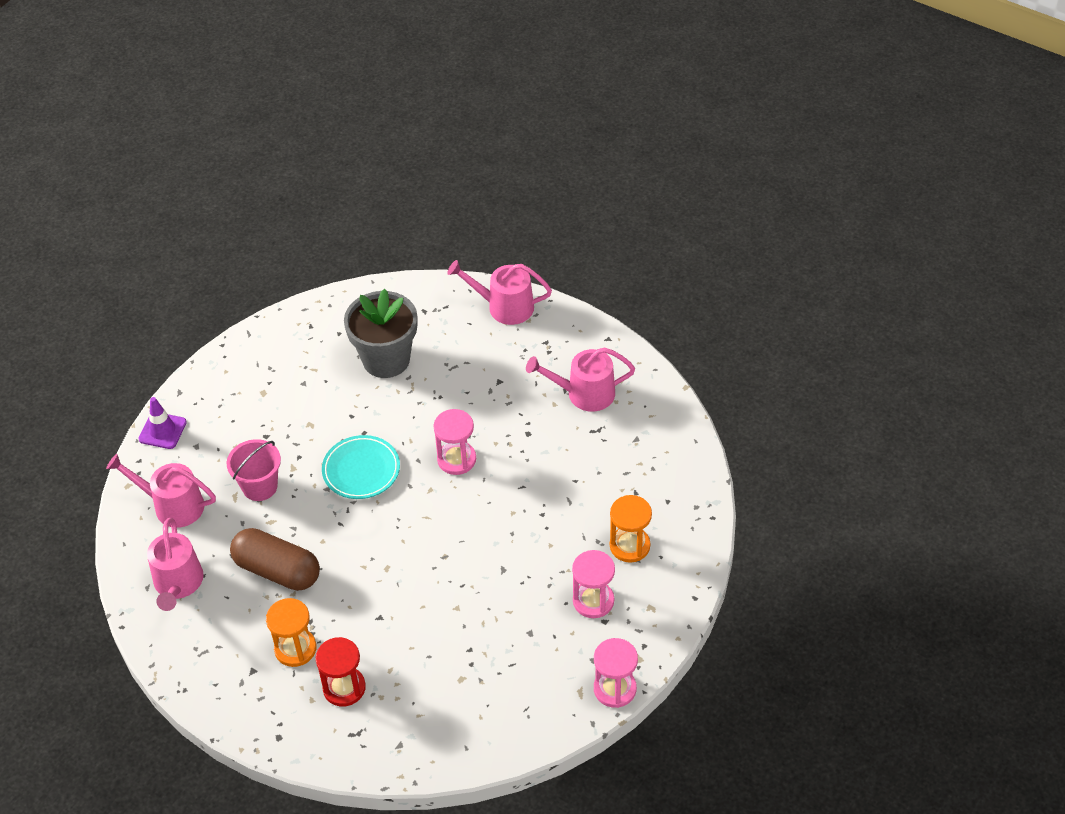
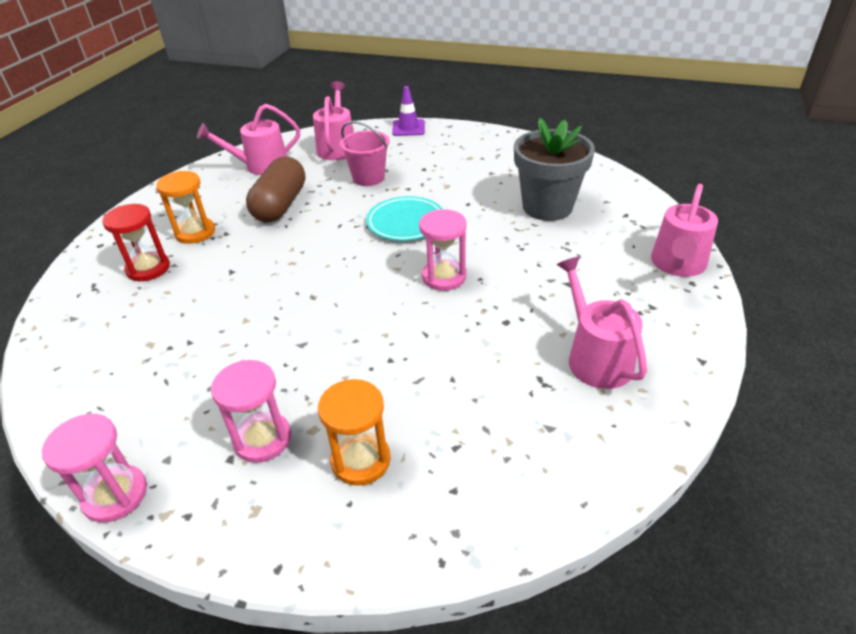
camera: 75 degrees right, 10 degrees down
pink watering can [447,260,552,325] -> pink watering can turned 150 degrees counterclockwise [651,184,718,277]

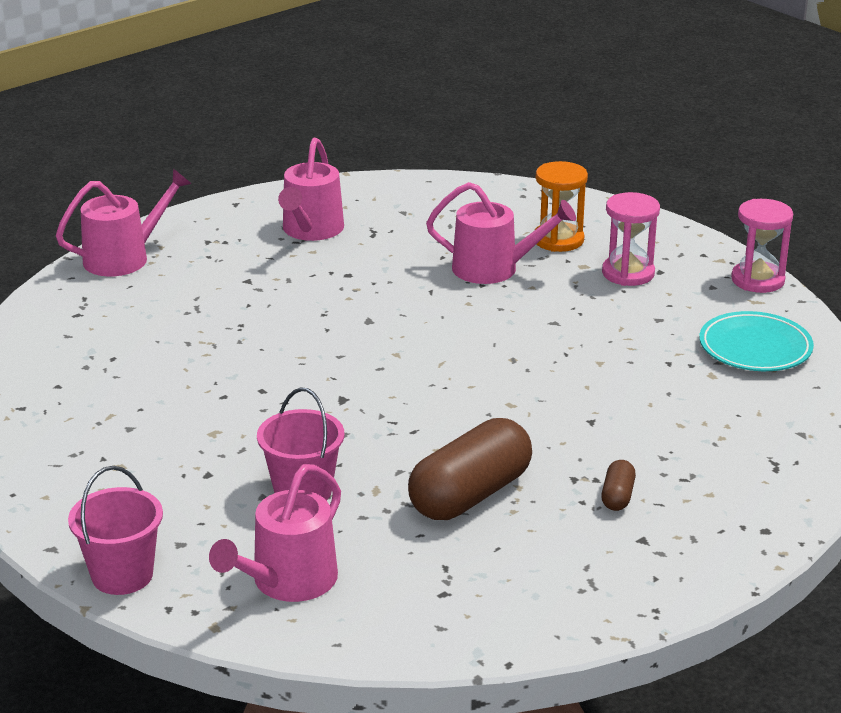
camera: 150 degrees left, 10 degrees down
red hourglass [102,204,170,281] -> none
orange hourglass [156,171,215,244] -> brown capsule [601,460,636,511]
pink watering can [197,104,300,175] -> pink watering can moved to [426,182,576,284]
turquoise plate [366,196,443,241] -> turquoise plate moved to [699,311,814,371]
purple traffic cone [392,86,425,136] -> pink bucket [68,466,163,595]
pink hourglass [419,209,467,291] -> none
grey flower pot [514,118,595,221] -> none

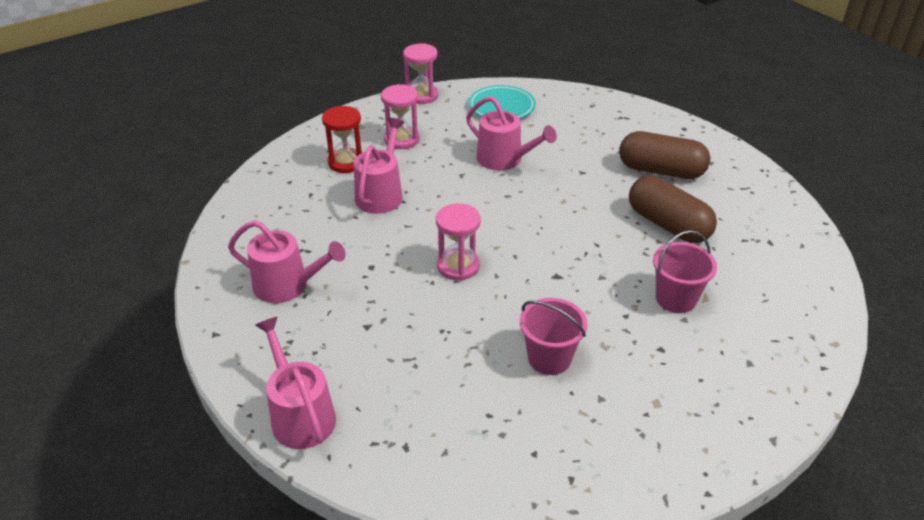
camera: 85 degrees left, 10 degrees up
pink bucket [68,466,163,595] -> pink bucket moved to [520,298,588,375]
pink watering can [209,464,341,602] -> pink watering can moved to [466,96,557,171]
orange hourglass [534,161,588,252] -> red hourglass [322,106,362,173]
brown capsule [601,460,636,511] -> brown capsule [619,131,710,179], size x2.26
none -> pink hourglass [436,203,481,281]

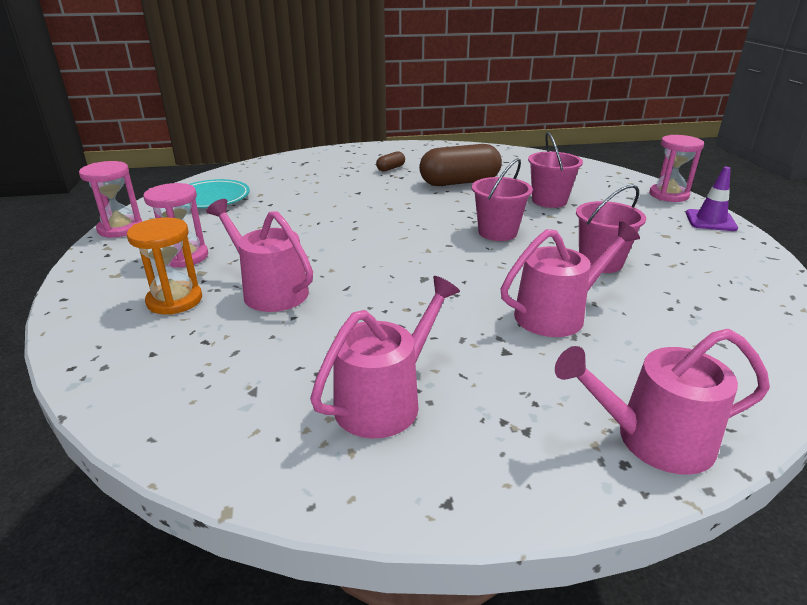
camera: 65 degrees left, 10 degrees down
red hourglass [322,106,362,173] -> orange hourglass [127,218,202,315]
pink hourglass [436,203,481,281] -> pink hourglass moved to [649,135,704,202]
pink watering can [466,96,557,171] -> pink watering can moved to [501,221,640,337]
brown capsule [619,131,710,179] -> brown capsule [376,151,405,172], size x0.44
none -> pink bucket [472,158,533,241]
none -> purple traffic cone [686,167,738,231]

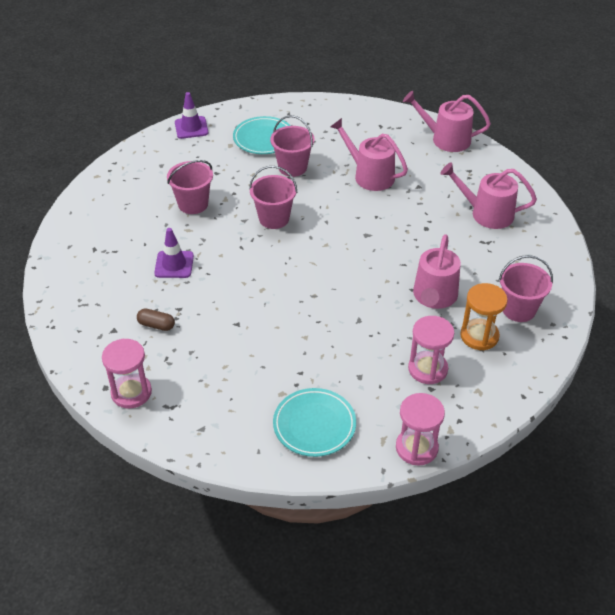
camera: 115 degrees left, 15 degrees up
brown capsule [419,144,502,186] -> purple traffic cone [154,228,194,278]
pink watering can [555,329,770,475] -> pink watering can turned 135 degrees clockwise [403,91,491,152]
pink hourglass [649,135,704,202] -> pink hourglass moved to [102,339,152,408]
none -> turquoise plate [233,116,291,154]
none -> pink bucket [499,255,553,322]

